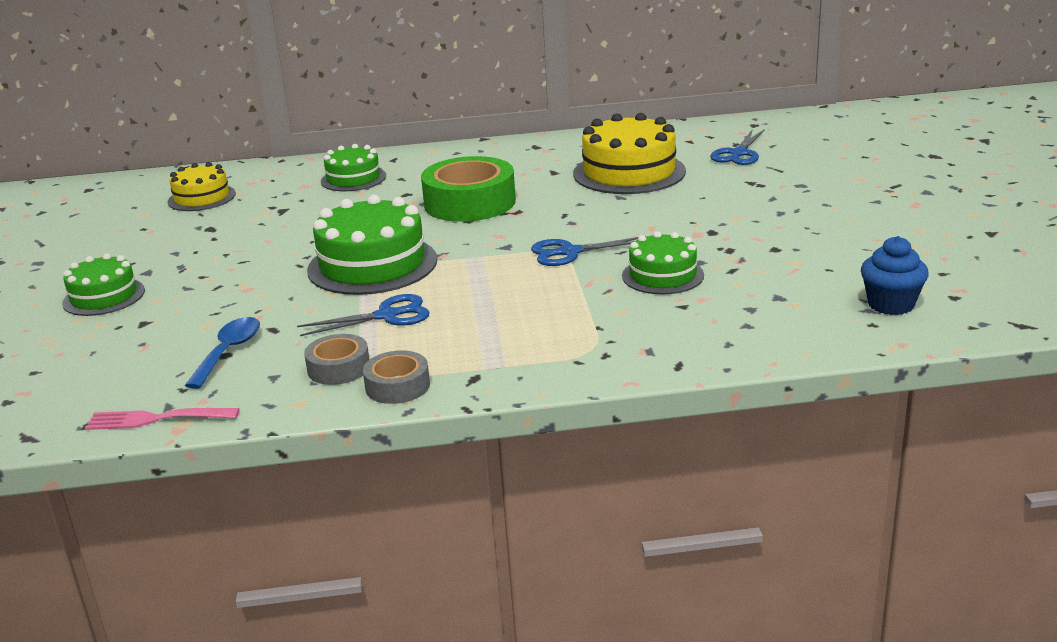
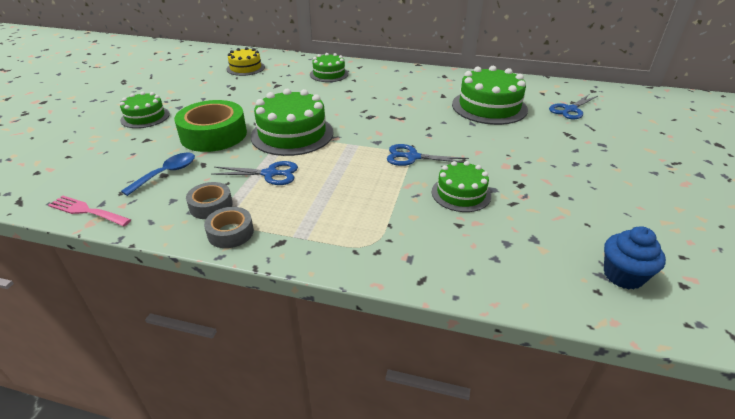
camera: 20 degrees right, 10 degrees up
green tape [421,156,516,222] -> green tape moved to [174,100,247,152]
yellow cake [573,113,686,194] -> green cake [452,66,528,125]

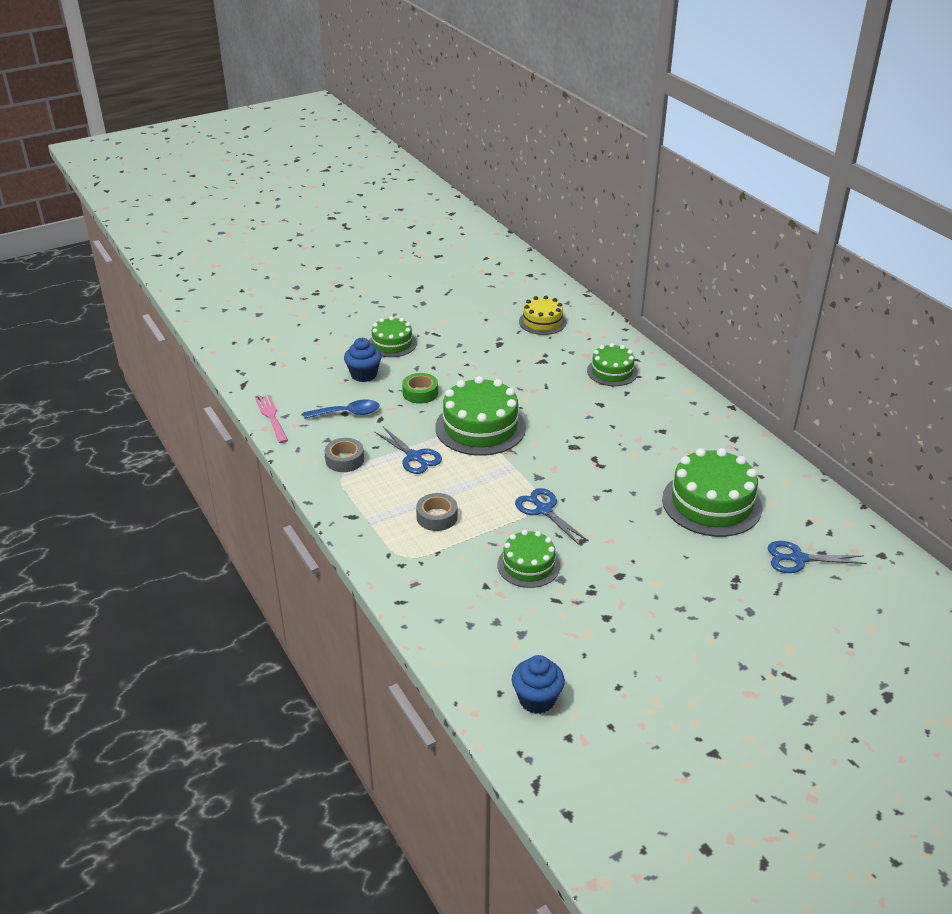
camera: 45 degrees right, 0 degrees up
green tape [174,100,247,152] -> green tape [402,373,438,404], size x0.52
grey tape [204,207,254,248] -> grey tape moved to [416,493,458,531]
none -> blue cupcake [344,338,382,382]

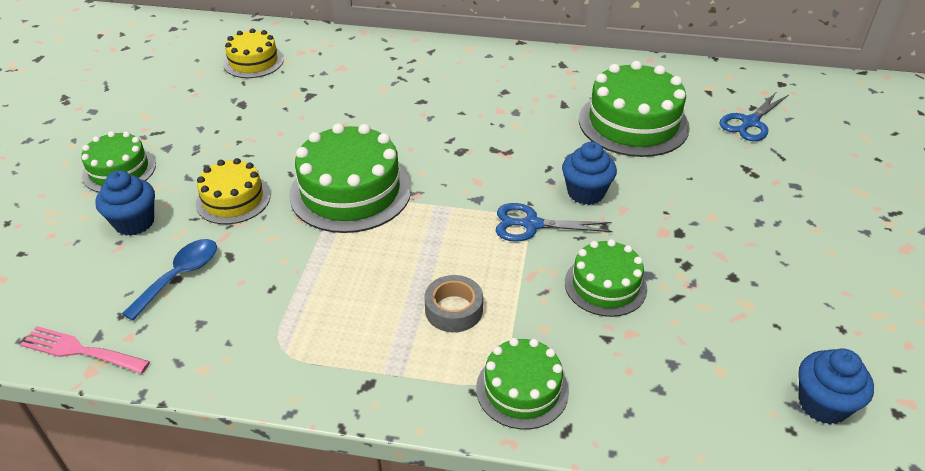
camera: 50 degrees left, 5 degrees up
grey tape [325,438,364,472] -> none
blue scissors [374,427,442,474] -> none
green tape [402,373,438,404] -> yellow cake [196,158,270,224]
green cake [587,343,638,386] -> green cake moved to [476,338,569,429]
none -> blue cupcake [562,142,617,205]

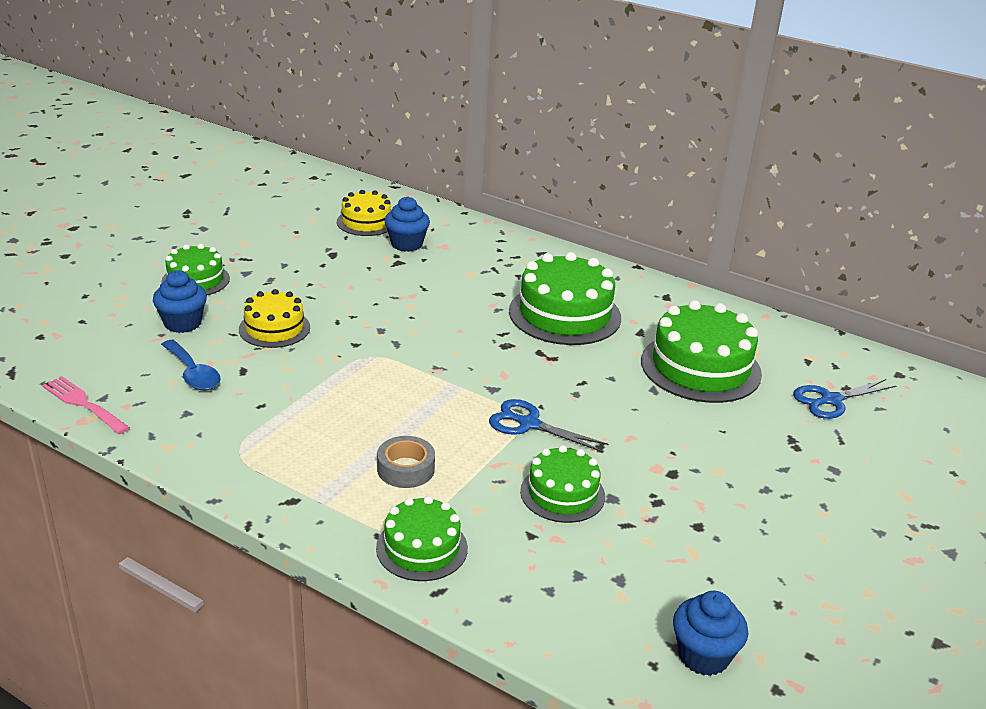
camera: 20 degrees right, 10 degrees down
blue spoon [122,239,217,321] -> blue spoon turned 90 degrees clockwise [161,340,221,390]
green cake [289,123,411,233] -> green cake moved to [509,252,621,345]
blue cupcake [562,142,617,205] -> blue cupcake moved to [384,196,430,252]

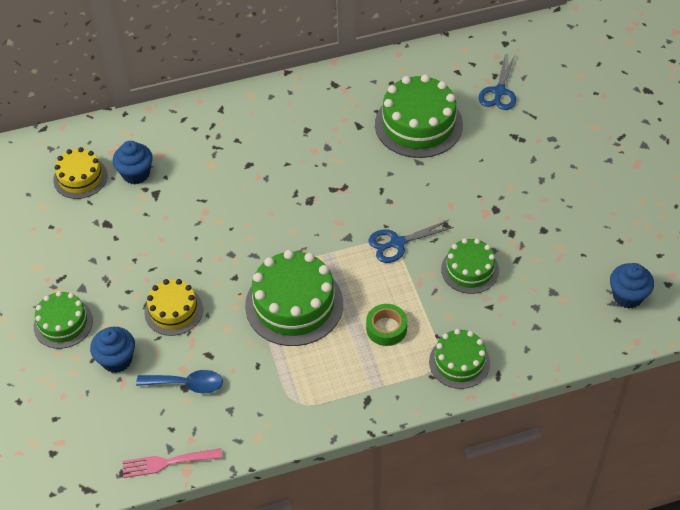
camera: 45 degrees left, 20 degrees up
grey tape [377,436,435,488] -> green tape [366,304,407,346]
green cake [509,252,621,345] -> green cake moved to [245,250,343,346]

